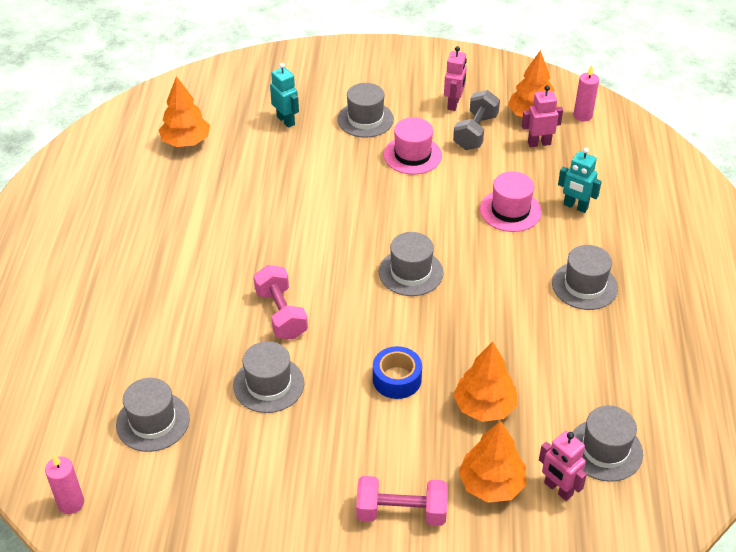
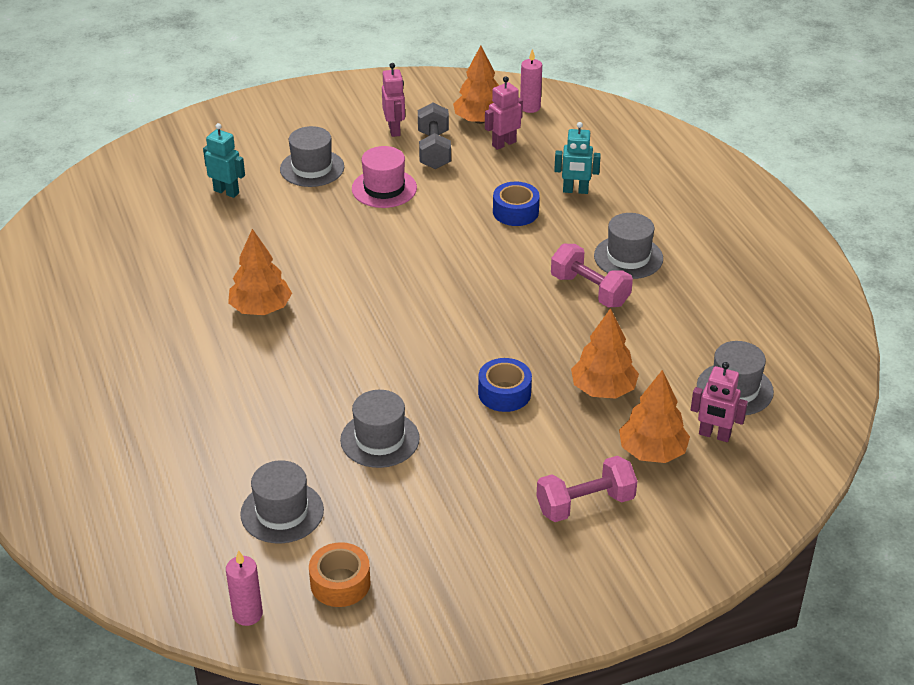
camera: 25 degrees left, 5 degrees down
orange tree [159,76,210,147] -> orange tree moved to [228,229,292,315]
pink dumbbell [254,265,308,340] -> pink dumbbell moved to [551,244,633,307]
grey hat [379,232,443,296] -> none
pink hat [480,172,542,232] -> blue tape [493,182,540,226]
none -> orange tape [309,542,370,607]

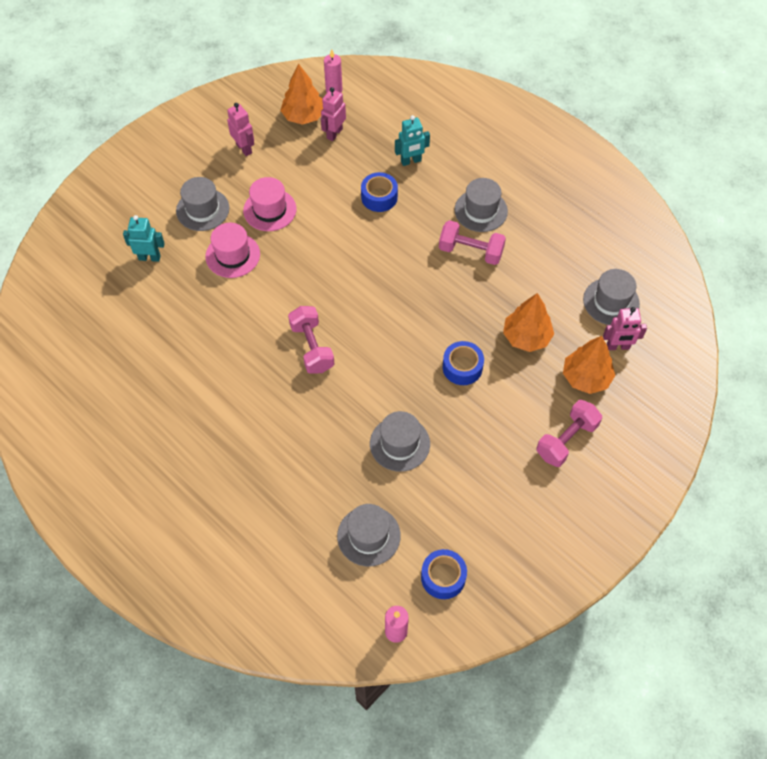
camera: 25 degrees left, 20 degrees up
orange tree [228,229,292,315] -> none
orange tape [309,542,370,607] -> blue tape [421,549,467,599]
grey dumbbell [418,103,451,169] -> none
none -> pink hat [205,223,260,278]
none -> pink dumbbell [288,306,334,373]

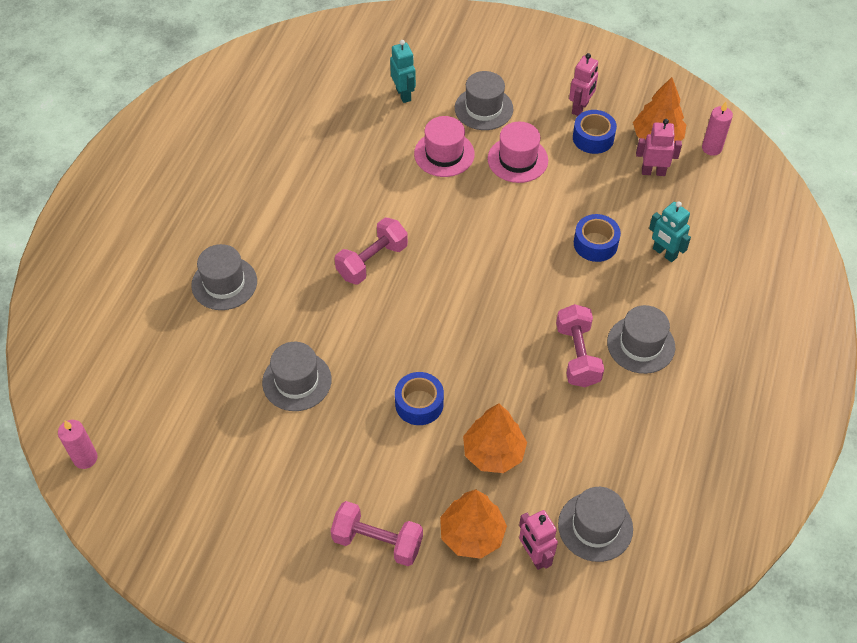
camera: 65 degrees right, 5 degrees down
grey hat [337,504,401,566] -> grey hat moved to [191,244,257,310]
blue tape [421,549,467,599] -> blue tape moved to [573,110,617,154]

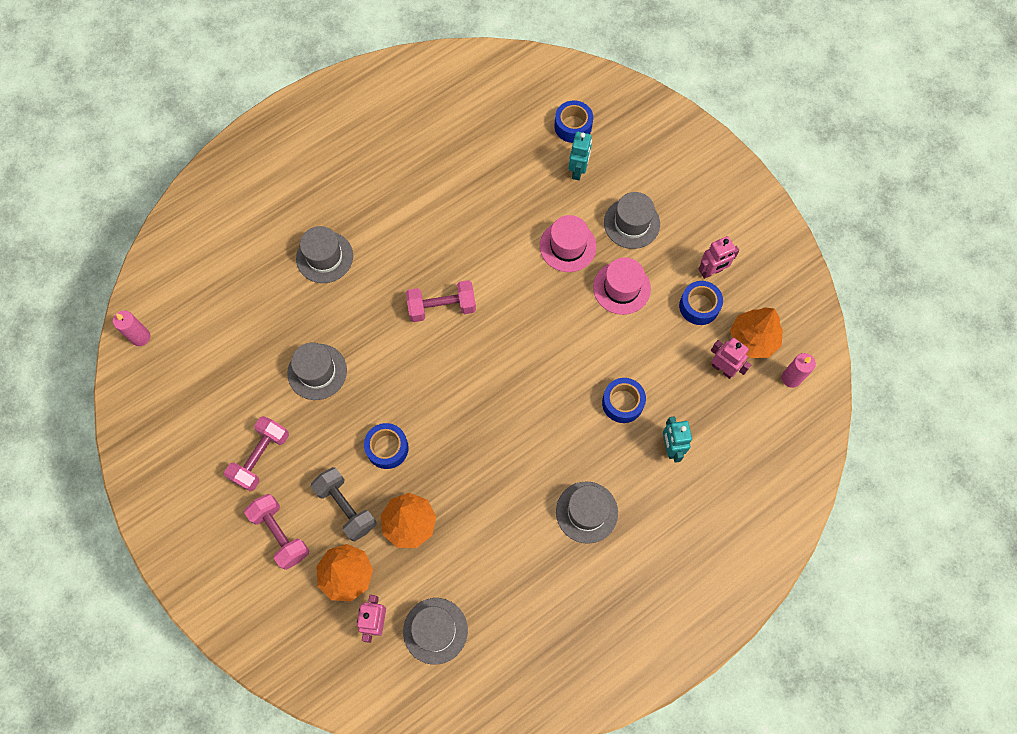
camera: 35 degrees right, 15 degrees up
pink dumbbell [556,304,604,387] -> pink dumbbell moved to [224,416,289,491]
none -> grey dumbbell [311,467,376,541]
none -> blue tape [554,100,593,143]

